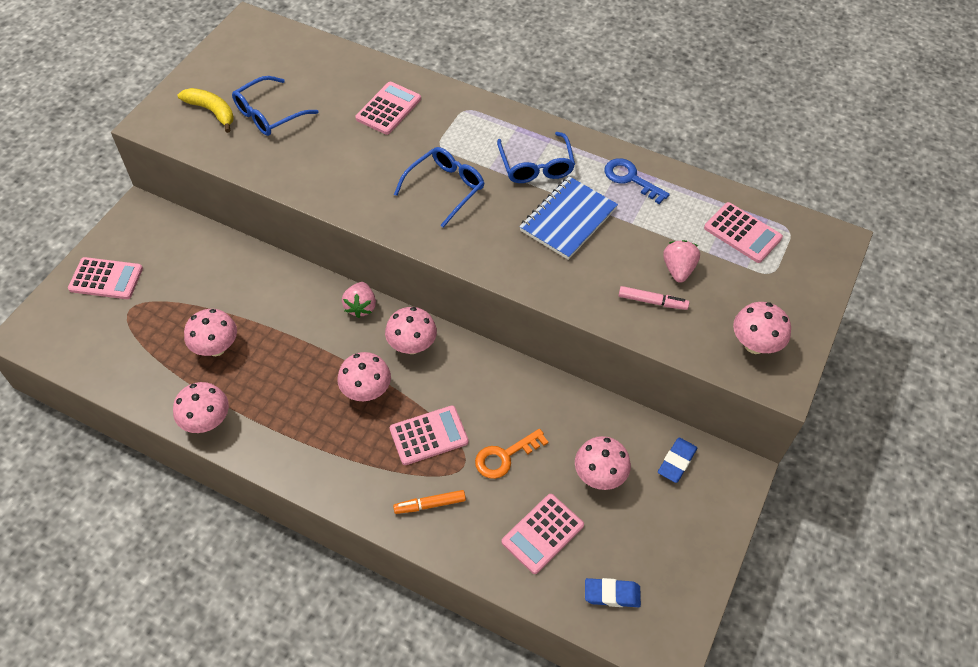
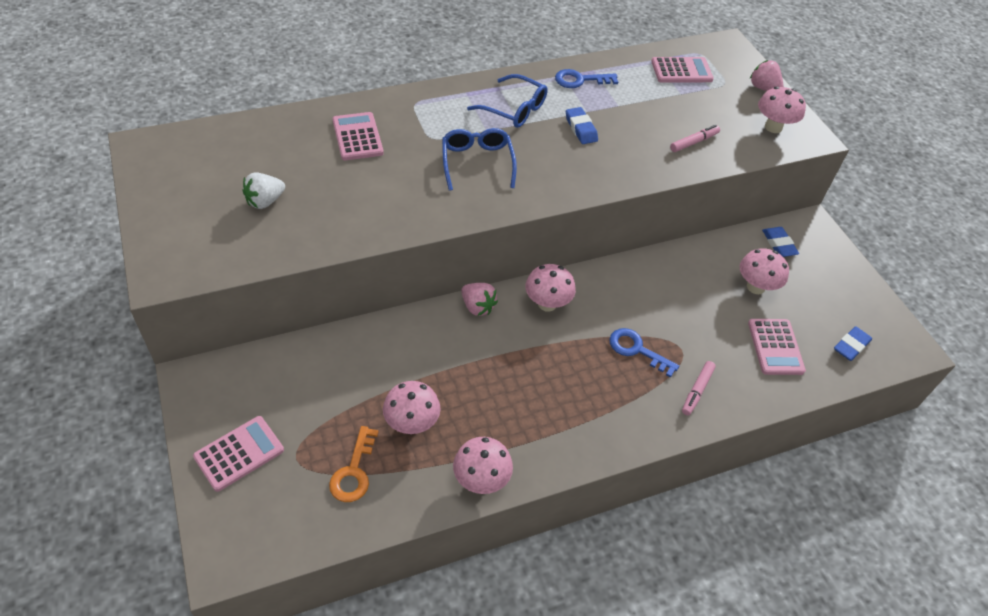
camera: 50 degrees left, 5 degrees down
yellow banana [178,88,234,133] -> none
blue glasses [232,76,318,136] -> white strawberry [243,172,285,209]
pink mushroom [337,352,391,401] -> none
pink calculator [390,405,469,465] -> blue key [609,328,679,378]
orange marker [393,490,466,514] -> pink marker [682,361,716,415]
orange key [475,429,548,479] -> orange key moved to [329,426,378,502]
blue notebook [519,176,618,260] -> blue eraser [566,107,598,144]
pink strawberry [663,240,700,283] -> pink strawberry moved to [750,60,784,91]

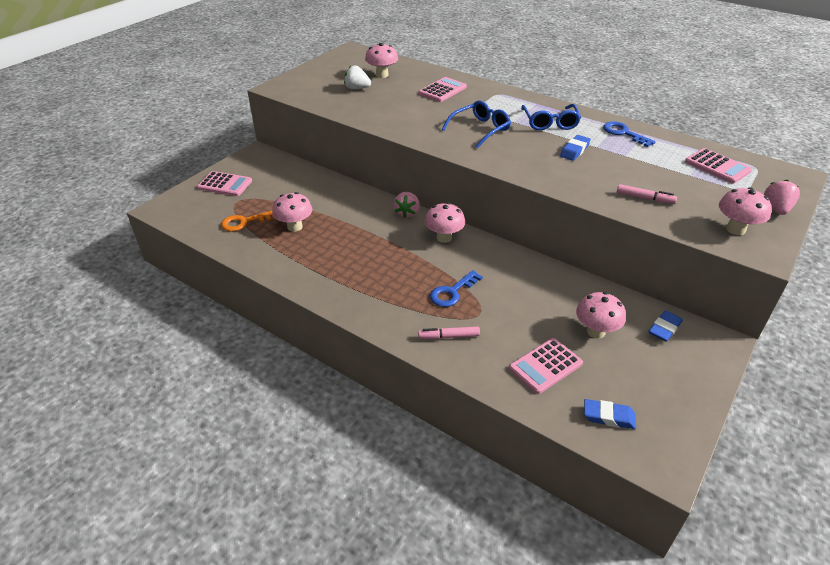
camera: 60 degrees right, 10 degrees down
pink mushroom [453,437,513,494] -> pink mushroom moved to [365,43,398,78]
blue key [609,328,679,378] -> blue key turned 135 degrees counterclockwise [430,270,483,307]

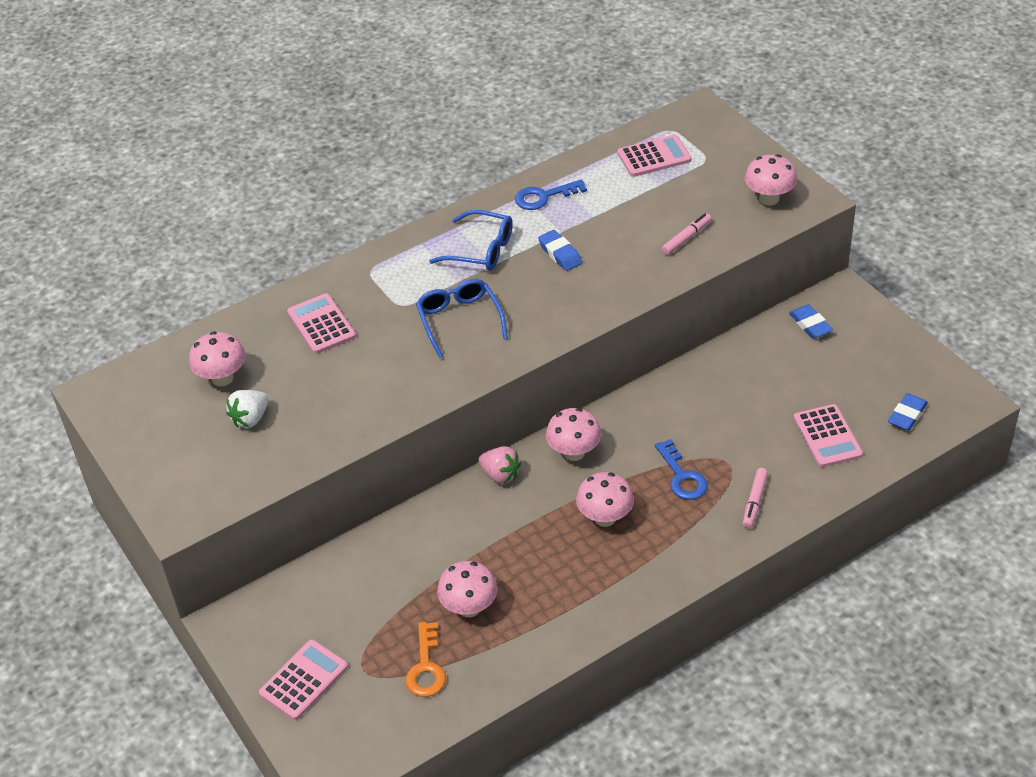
camera: 65 degrees left, 5 degrees up
pink mushroom [576,292,626,339] -> pink mushroom moved to [576,472,634,527]
pink strawberry [764,180,800,215] -> none

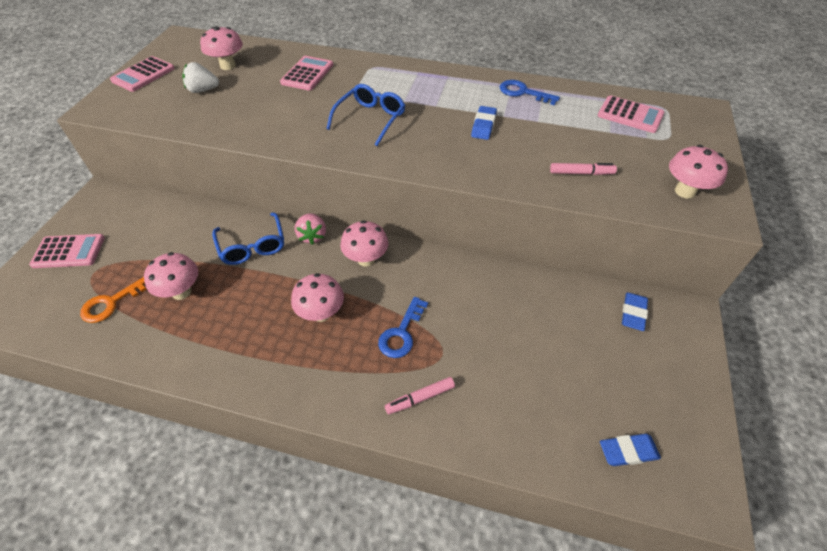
camera: 45 degrees right, 5 degrees up
blue glasses [429,210,513,270] -> blue glasses moved to [212,212,284,265]
pink calculator [794,404,863,467] -> pink calculator moved to [110,56,175,92]

